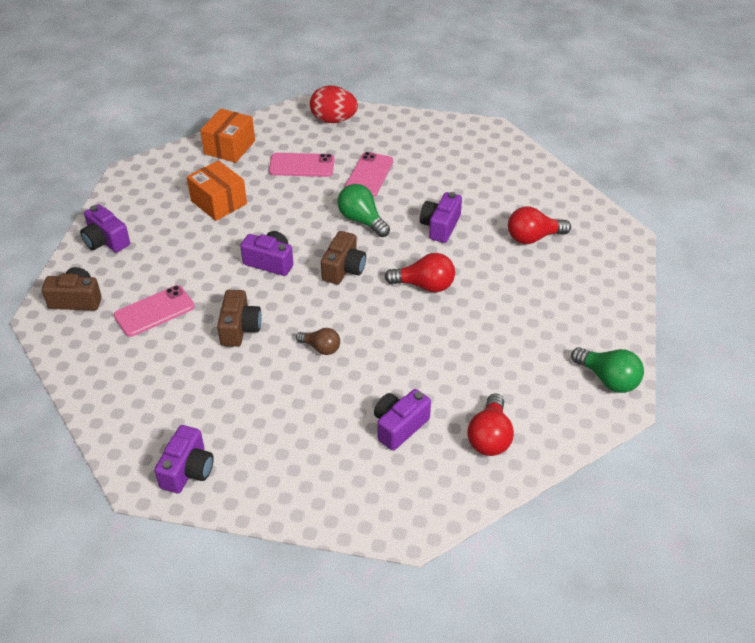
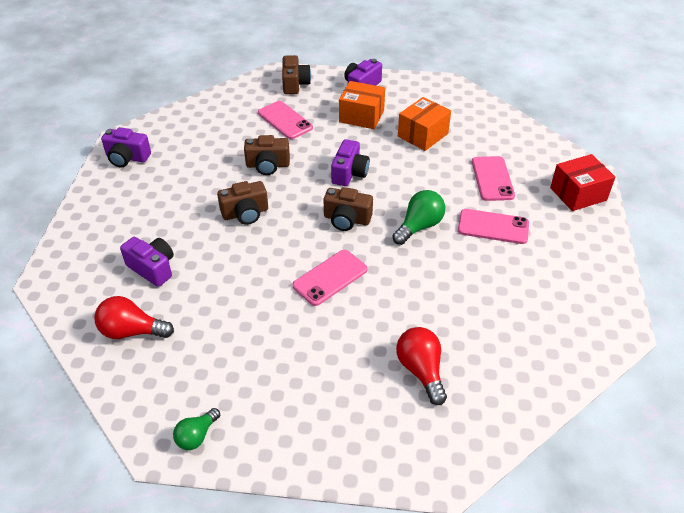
camera: 85 degrees right, 0 degrees up
orange box [200,109,255,163] -> orange box moved to [339,81,385,129]
brown light bulb [296,328,340,355] -> brown camera [217,181,268,225]
red egg [310,85,358,123] -> red box [550,154,615,211]
red light bulb [385,253,455,292] -> pink phone [292,250,368,306]
purple camera [420,192,462,243] -> none
green light bulb [571,347,644,393] -> green light bulb [173,408,220,450], size x0.65

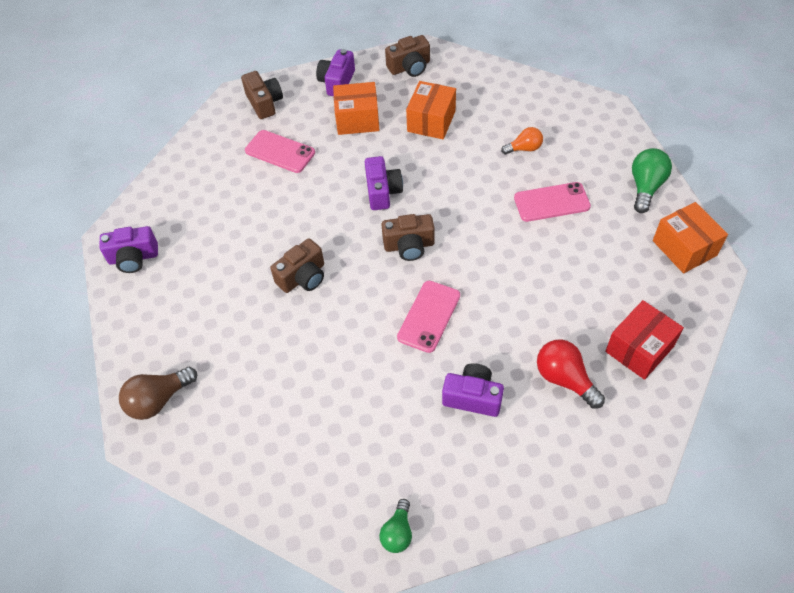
camera: 20 degrees left, 10 degrees up
red light bulb [94,296,174,339] -> none
purple camera [120,237,174,287] -> purple camera moved to [442,363,504,417]
brown camera [244,135,290,175] -> brown camera moved to [385,35,430,77]
green light bulb [392,190,445,245] -> green light bulb moved to [632,148,672,213]
pink phone [472,156,515,201] -> orange light bulb [501,127,543,155]
red box [550,154,615,211] -> red box moved to [605,300,684,380]
none -> brown light bulb [119,367,197,420]
none -> orange box [653,202,728,273]

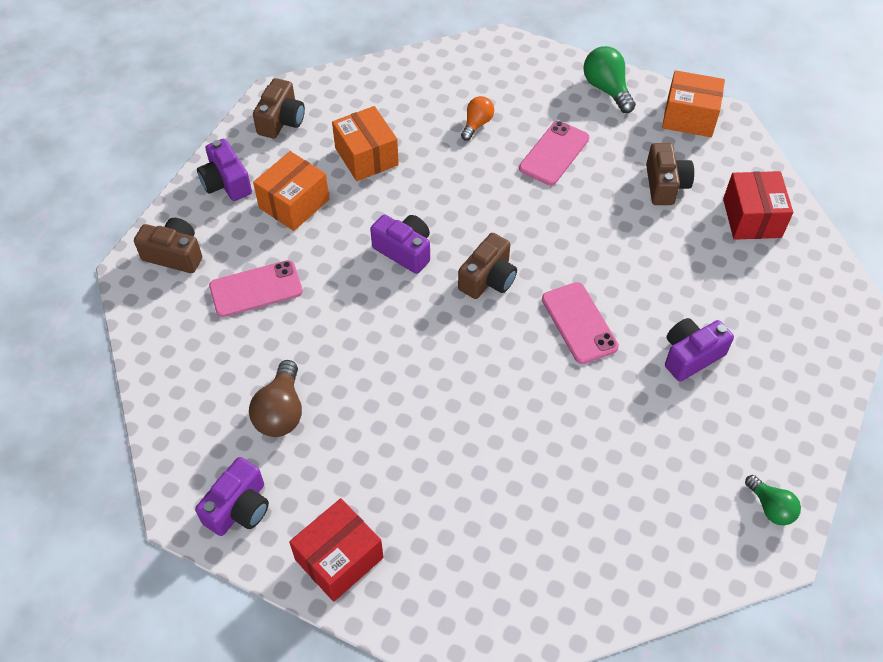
camera: 50 degrees left, 0 degrees up
brown light bulb [119,367,197,420] -> brown light bulb moved to [249,360,302,437]
brown camera [270,238,324,293] -> brown camera moved to [646,143,694,205]
red light bulb [537,339,605,409] -> none
none -> red box [289,498,384,602]

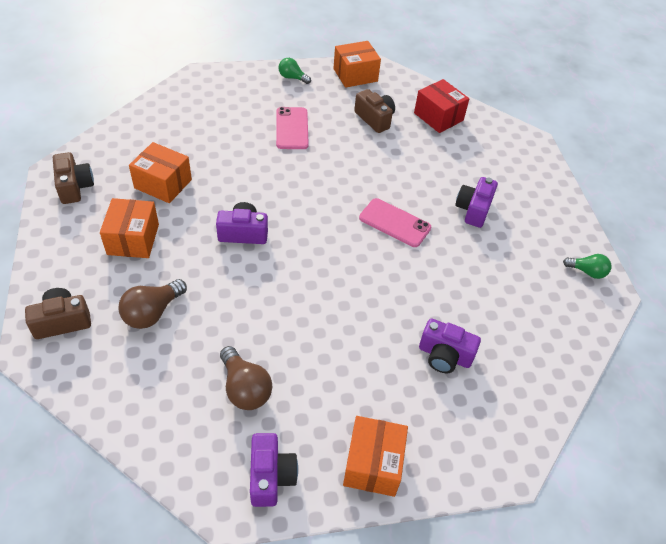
camera: 40 degrees left, 5 degrees down
purple camera [197,139,252,201] -> purple camera moved to [419,318,481,373]
pink phone [209,260,303,317] -> brown light bulb [118,279,187,329]
red box [289,498,384,602] -> orange box [343,416,408,497]
brown camera [458,233,517,299] -> none
orange light bulb [461,96,494,141] -> none
green light bulb [583,46,636,113] -> green light bulb [278,58,311,84], size x0.65

